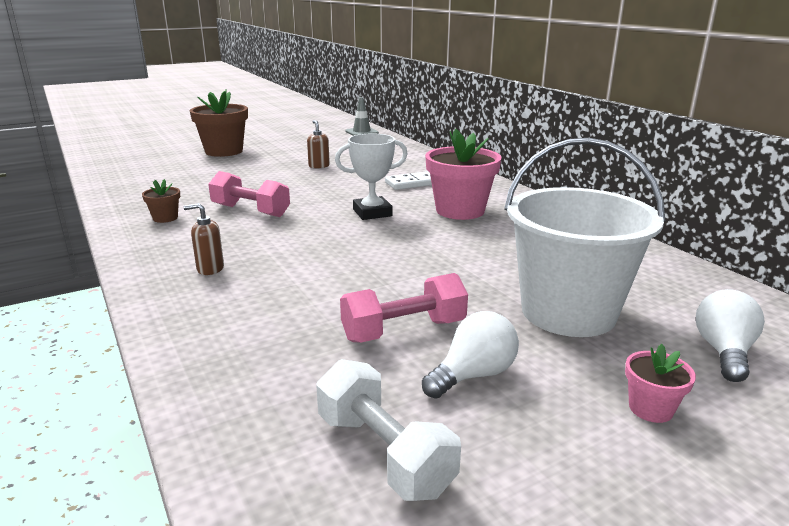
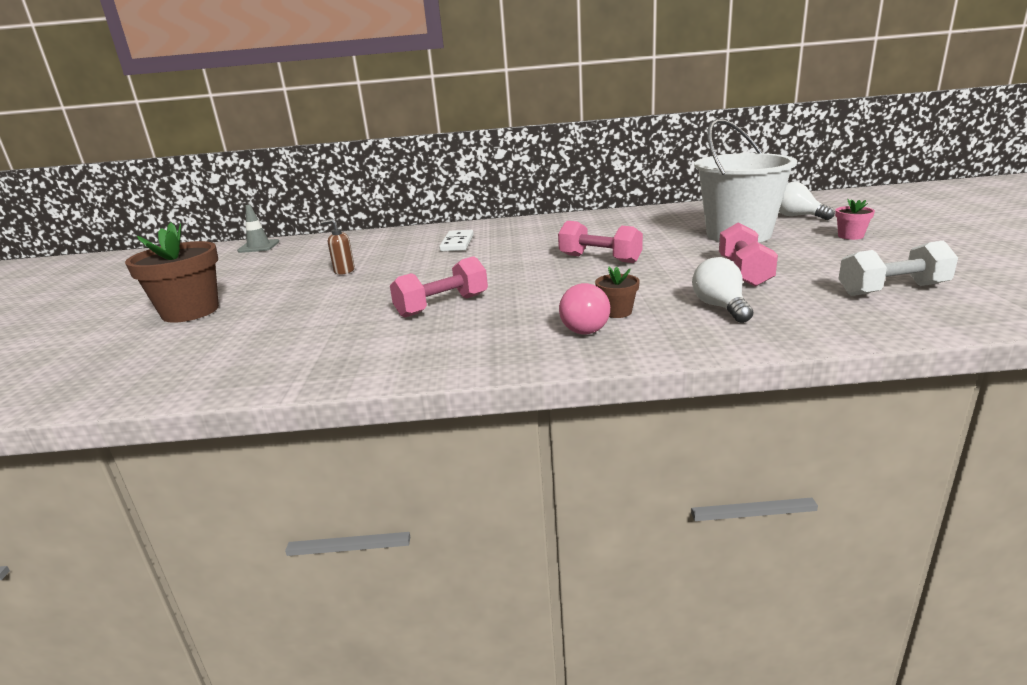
camera: 60 degrees left, 0 degrees up
brown flower pot [142,179,180,223] -> brown flower pot moved to [595,266,640,318]
brown soap dispenser [183,203,224,275] -> pink light bulb [559,283,610,334]
white trophy [335,134,408,220] -> none
white light bulb [422,311,519,399] -> white light bulb moved to [692,257,753,323]
pink flower pot [425,129,502,220] -> none
none -> pink dumbbell [558,221,643,263]

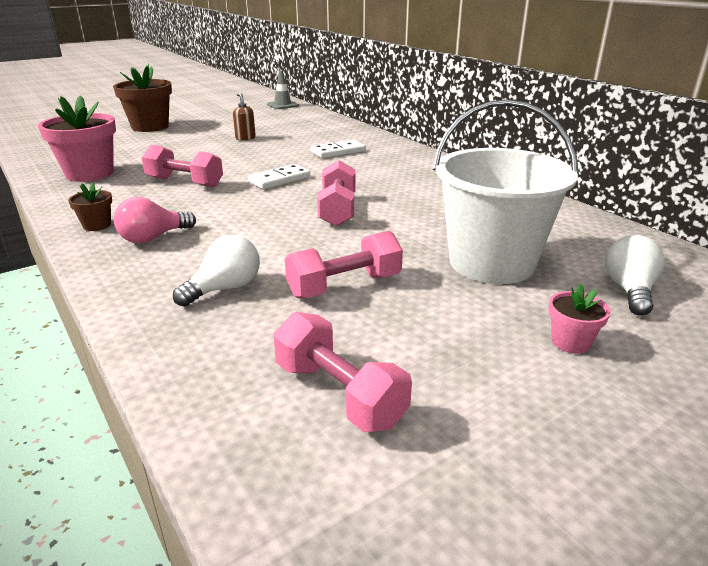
camera: 55 degrees right, 5 degrees up
brown flower pot [595,266,640,318] -> brown flower pot moved to [68,182,112,231]
white dumbbell [838,241,958,296] -> pink dumbbell [274,312,412,432]
none -> pink flower pot [38,95,116,182]
none -> white domino [248,164,310,189]

